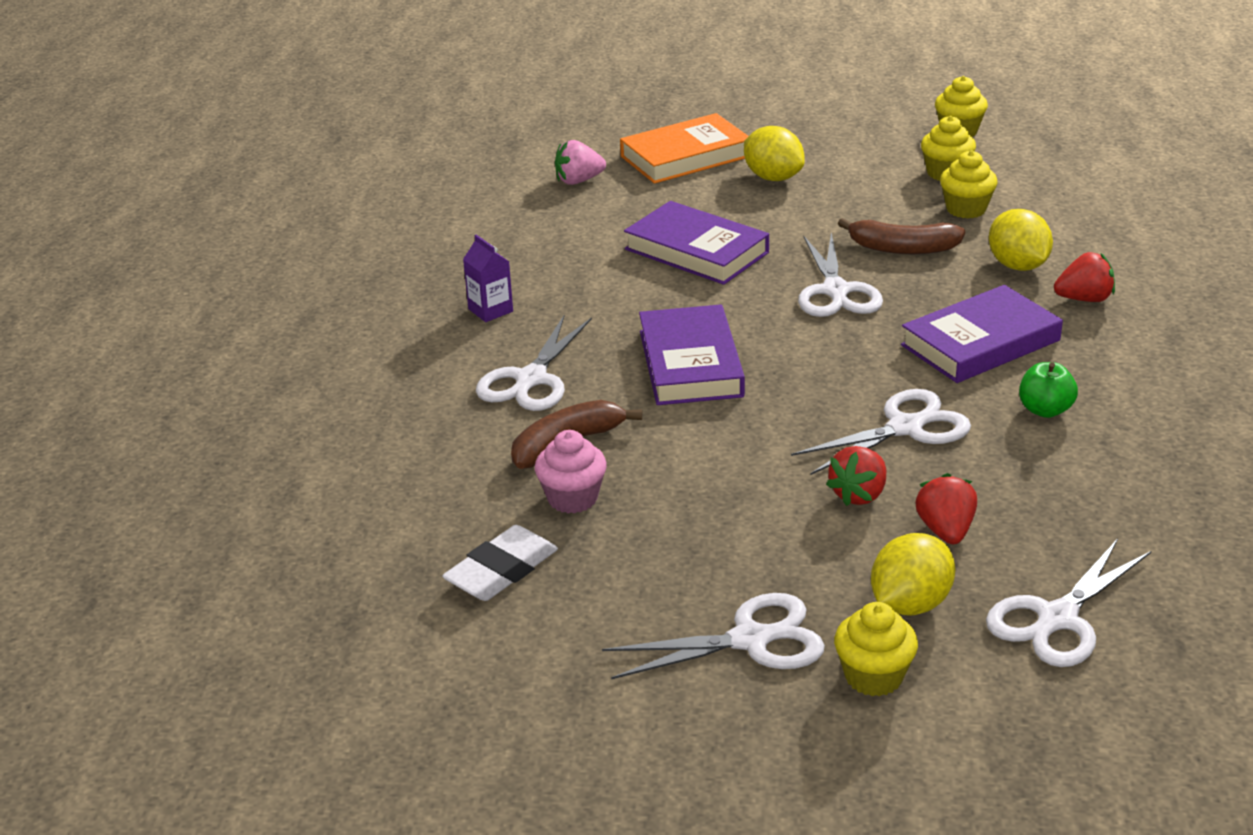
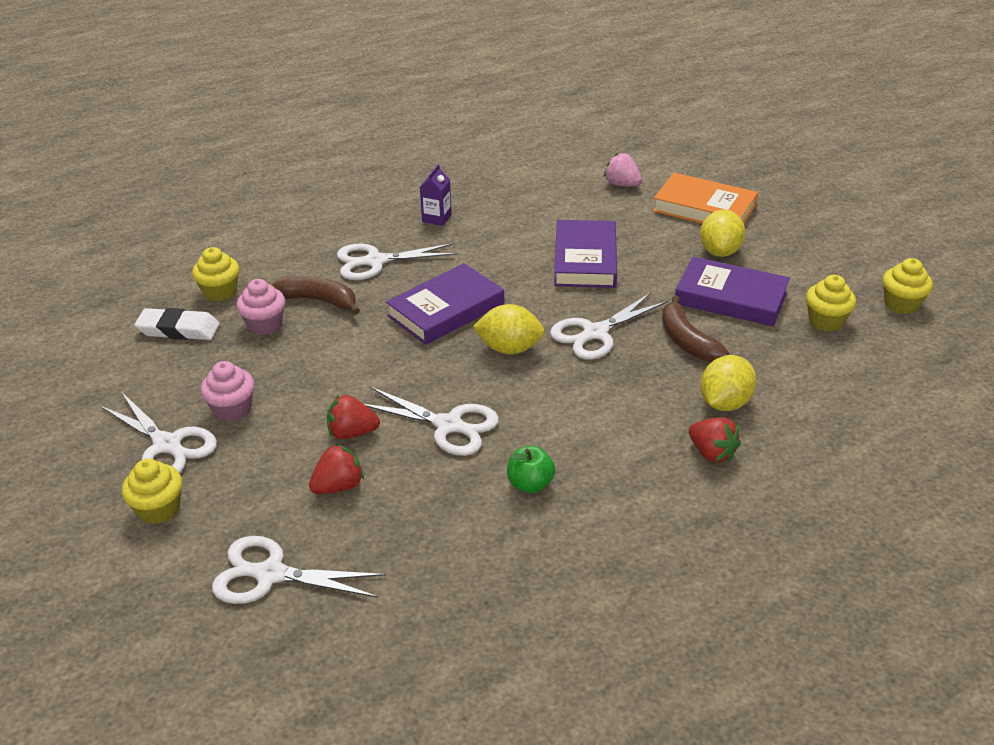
camera: 55 degrees right, 5 degrees up
yellow lemon [871,533,955,616] -> yellow lemon moved to [473,304,545,354]
purple book [901,285,1063,383] -> purple book moved to [675,257,790,326]
yellow cupcake [940,150,998,219] -> yellow cupcake moved to [192,247,239,302]
none -> pink cupcake [200,361,255,422]

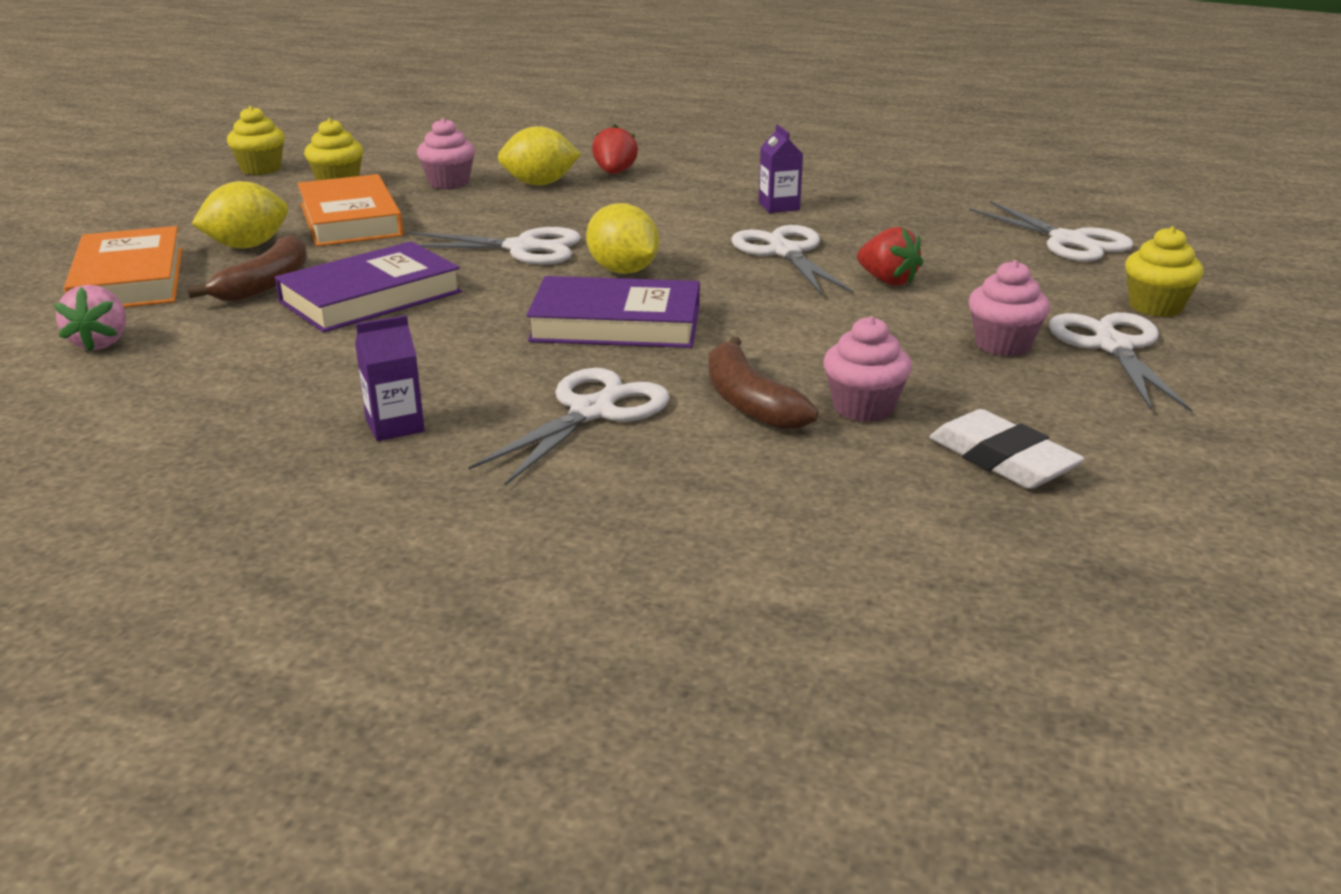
camera: 135 degrees left, 10 degrees down
yellow cupcake [192,247,239,302] -> none
red strawberry [309,443,364,494] -> none
white scissors [337,243,458,280] -> white scissors turned 90 degrees counterclockwise [469,368,670,486]
green apple [507,446,555,493] -> purple carton [759,124,803,213]
brown banana [662,295,729,362] -> brown banana moved to [187,235,307,302]
purple book [675,257,790,326] -> orange book [298,174,403,246]
none -> pink cupcake [417,118,475,189]

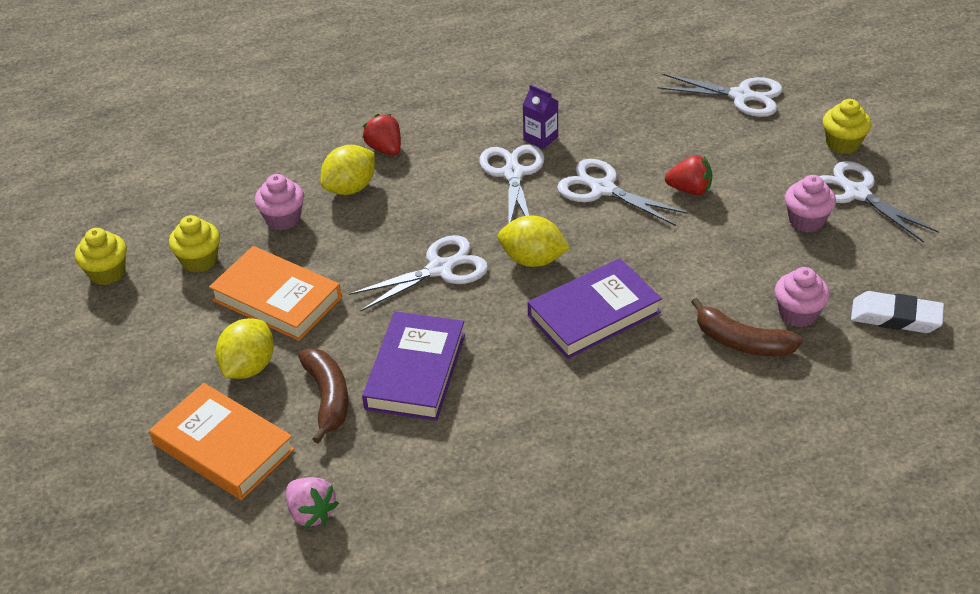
camera: 35 degrees left, 15 degrees up
purple carton [355,315,425,441] -> none
white scissors [469,368,670,486] -> white scissors moved to [479,145,545,224]

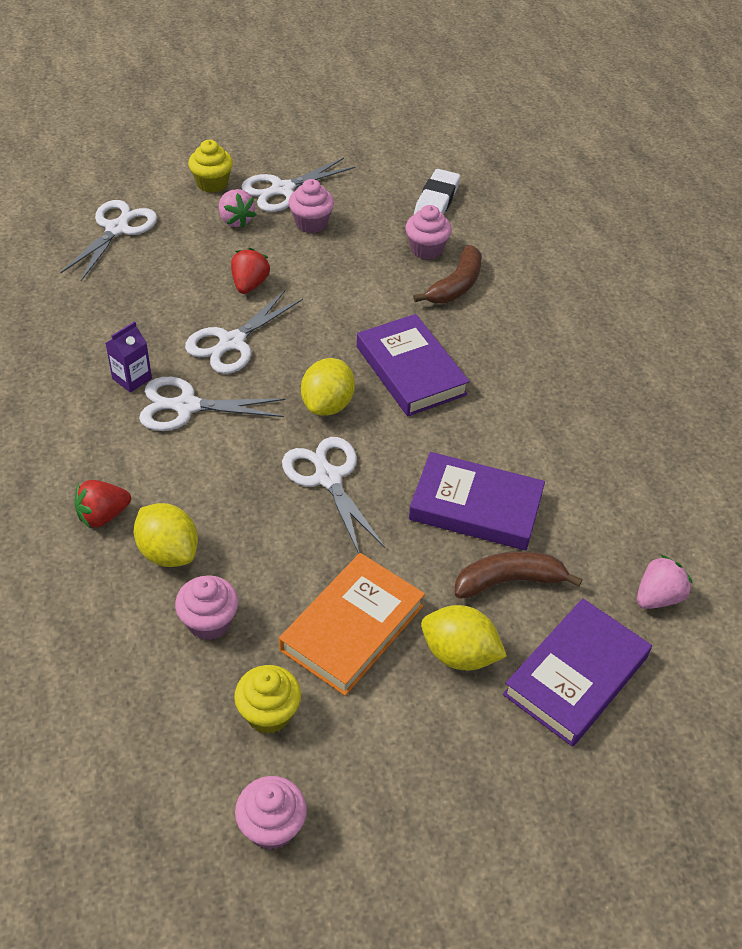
camera: 90 degrees left, 5 degrees up
yellow cupcake [75,228,127,285] -> pink cupcake [235,776,307,850]
orange book [149,383,295,500] -> purple book [503,598,652,747]
none -> pink strawberry [219,189,256,228]

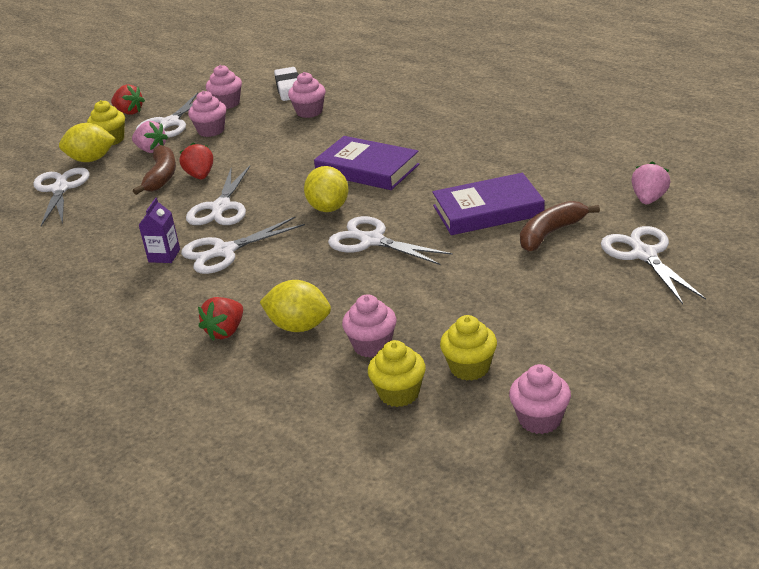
camera: 25 degrees left, 15 degrees down
orange book [279,553,425,696] -> none
brown banana [413,245,482,303] -> brown banana moved to [133,145,176,195]
yellow lemon [421,605,507,670] -> yellow lemon moved to [59,123,116,162]
purple book [503,598,652,747] -> white scissors [601,226,706,304]
none -> red strawberry [111,84,145,115]
none -> pink cupcake [206,65,242,109]
none -> yellow cupcake [368,340,426,407]

